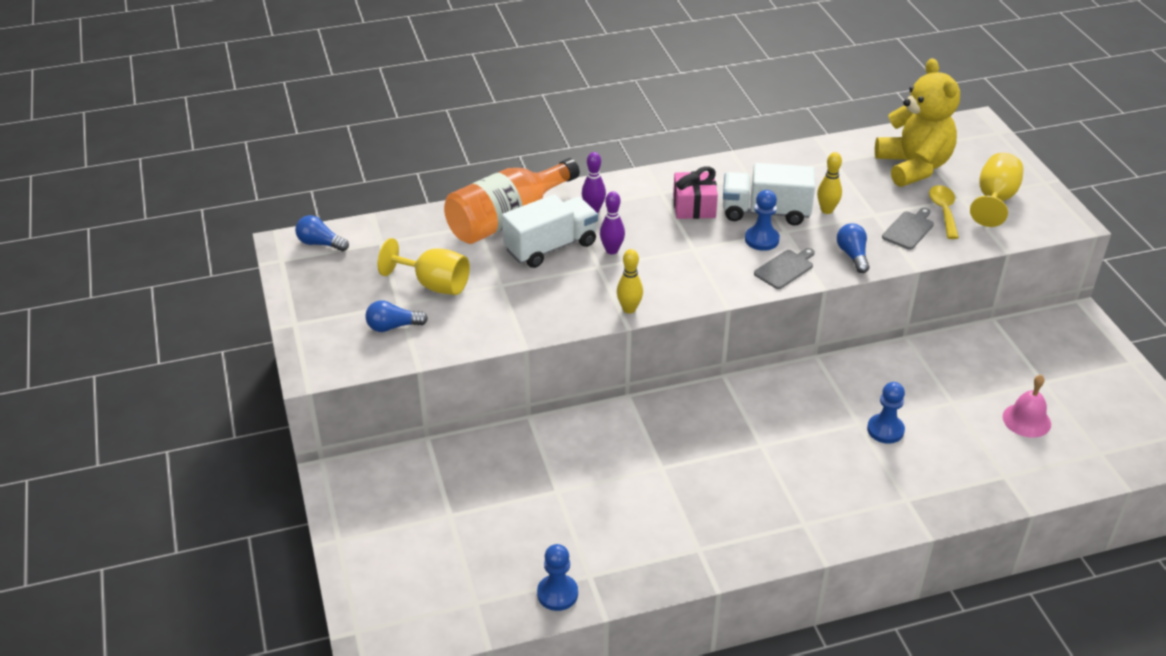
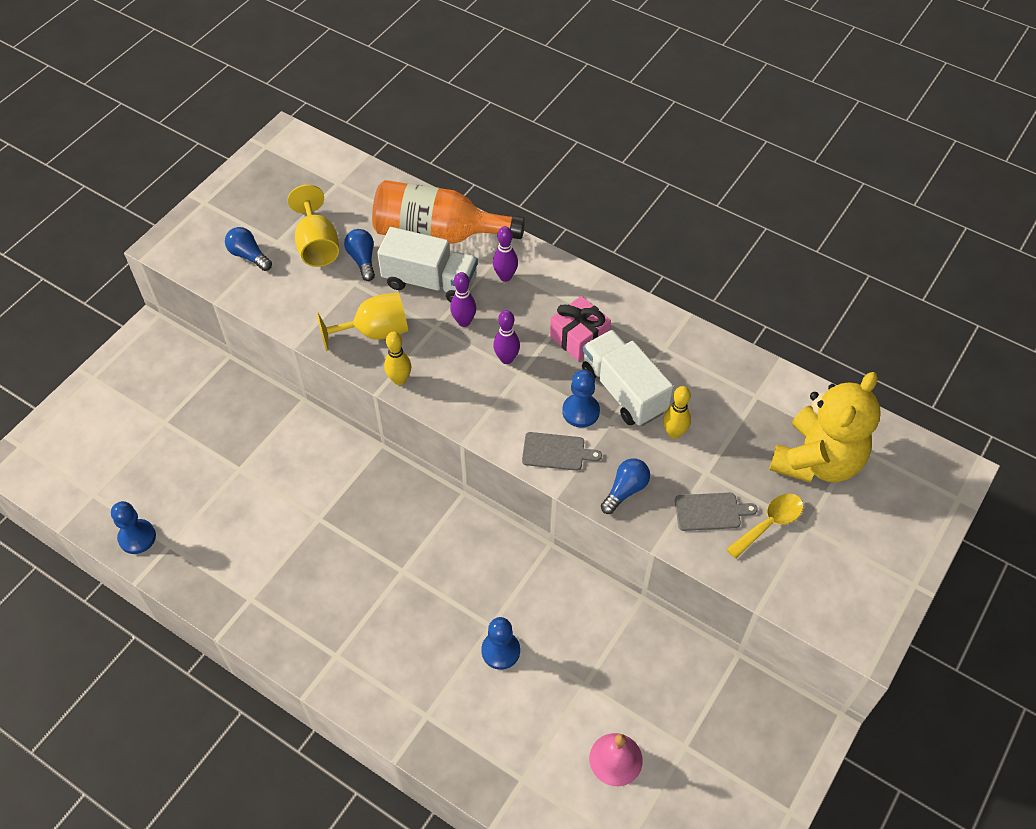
camera: 50 degrees right, 15 degrees up
blue light bulb [295,215,349,251] -> blue light bulb moved to [344,229,375,281]
yellow goblet [970,153,1023,227] -> yellow goblet moved to [316,293,408,351]
none -> purple bowling pin [493,310,520,364]

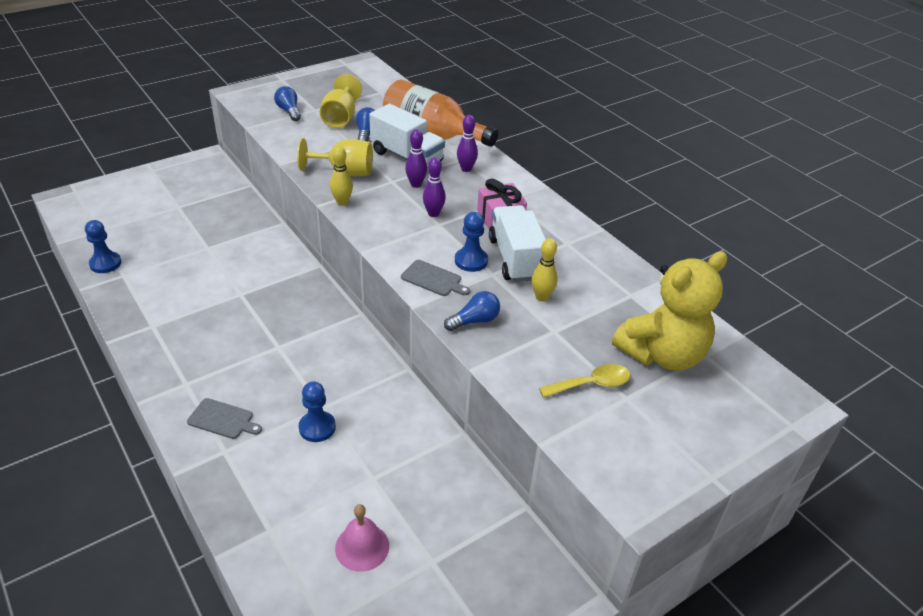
camera: 20 degrees right, 15 degrees down
grey cutting board [675,493,758,531] -> grey cutting board moved to [187,398,262,439]

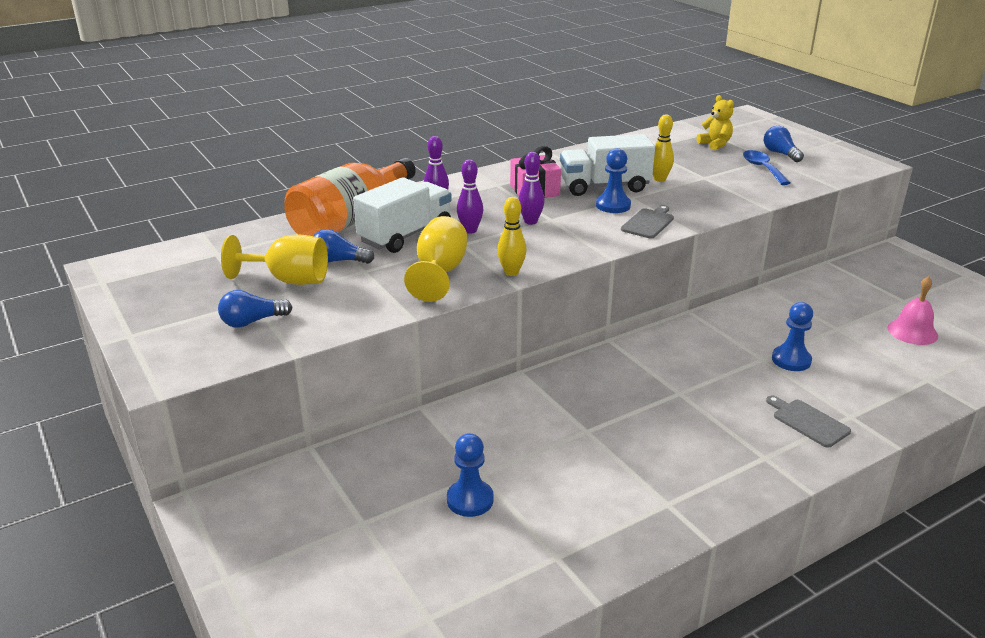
camera: 85 degrees left, 10 degrees down
blue pawn [85,220,121,273] -> blue pawn moved to [447,433,494,517]
grey cutting board [187,398,262,439] -> grey cutting board turned 60 degrees counterclockwise [766,395,851,448]
blue light bulb [444,291,500,331] -> blue light bulb moved to [764,126,804,162]
yellow spoon [539,364,631,398] -> blue spoon [743,150,790,185]
yellow teddy bear [612,251,727,371] -> yellow teddy bear [697,95,734,150], size x0.46

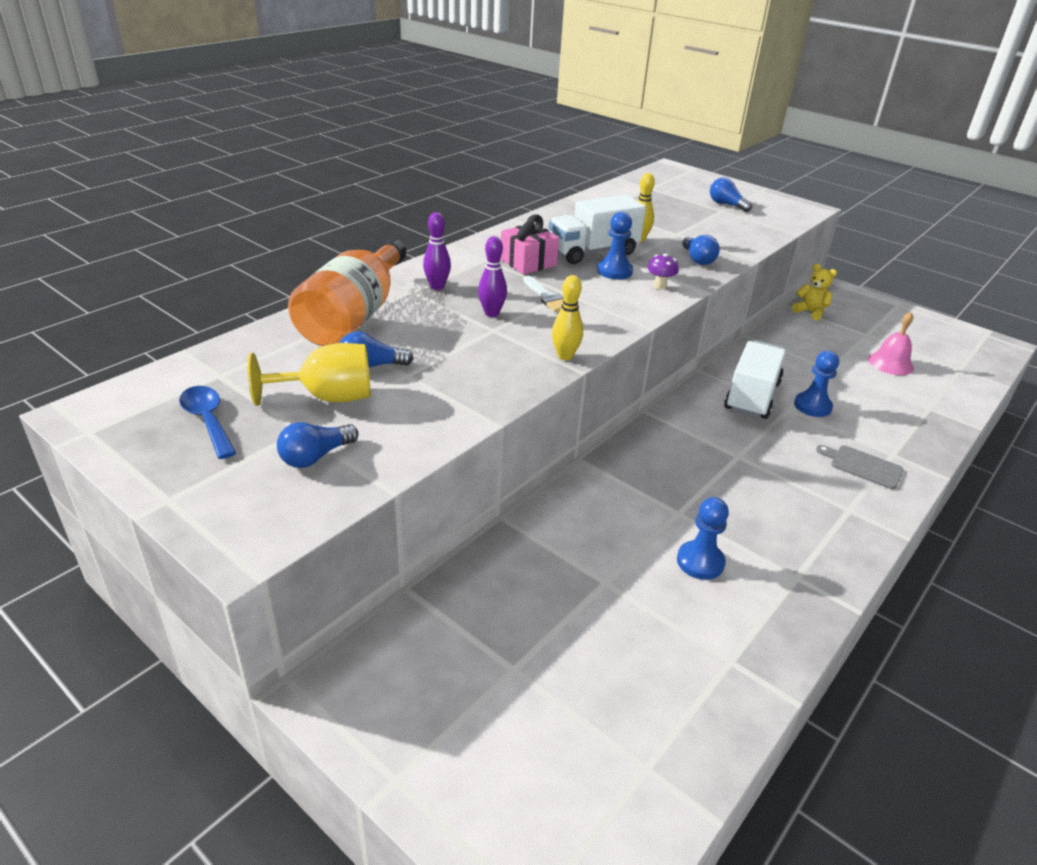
camera: 20 degrees left, 5 degrees up
white truck [353,177,452,253] -> white truck moved to [724,340,786,419]
yellow goblet [404,216,467,302] -> none
blue pawn [447,433,494,517] -> blue pawn moved to [677,497,729,580]
purple bowling pin [518,152,545,225] -> white brush [523,276,564,312]
grey cutting board [621,205,674,238] -> purple mushroom [647,253,679,290]
yellow teddy bear [697,95,734,150] -> yellow teddy bear moved to [792,264,837,321]
blue spoon [743,150,790,185] -> blue spoon moved to [179,386,236,459]
none -> blue light bulb [682,235,720,265]

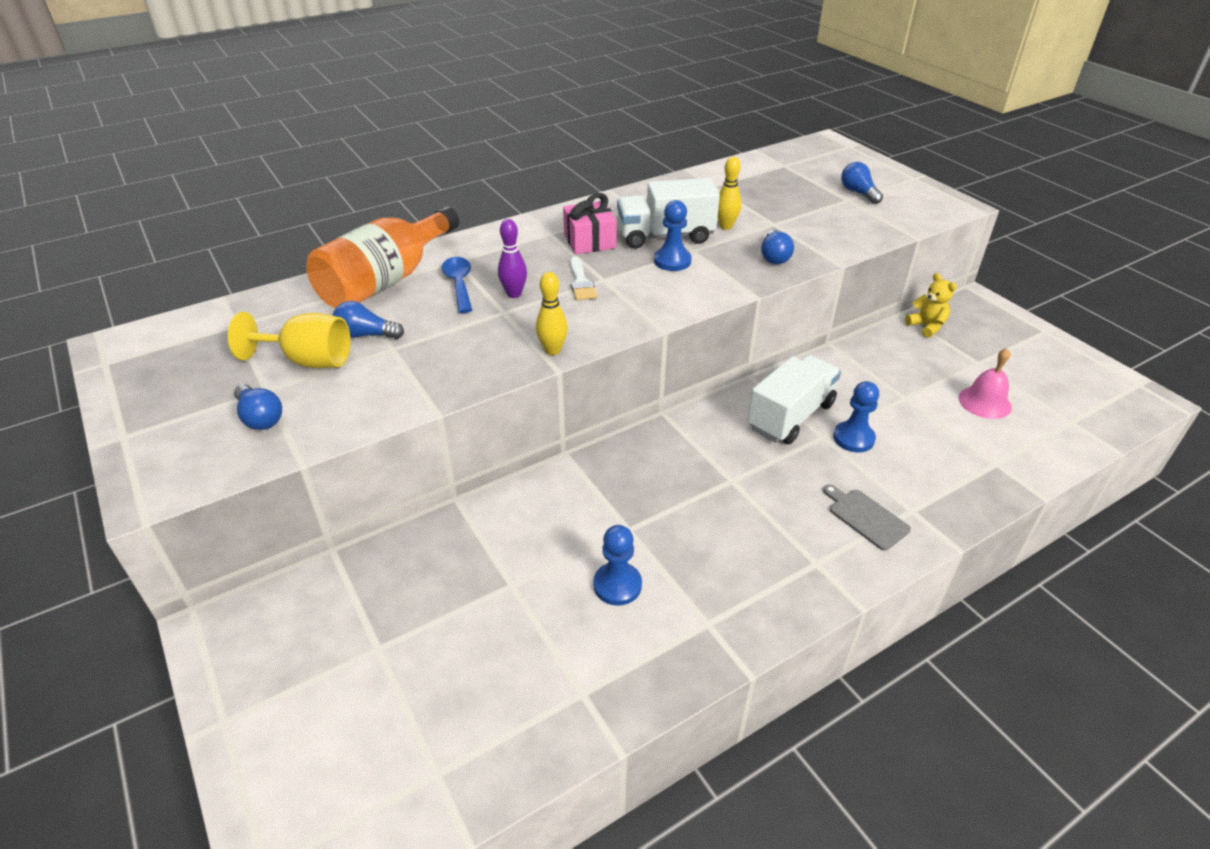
camera: 20 degrees right, 5 degrees up
blue spoon [179,386,236,459] -> blue spoon moved to [442,257,472,313]
blue light bulb [277,422,358,468] -> blue light bulb turned 105 degrees counterclockwise [234,384,282,430]
purple bowling pin [423,212,451,290] -> none
purple mushroom [647,253,679,290] -> none

